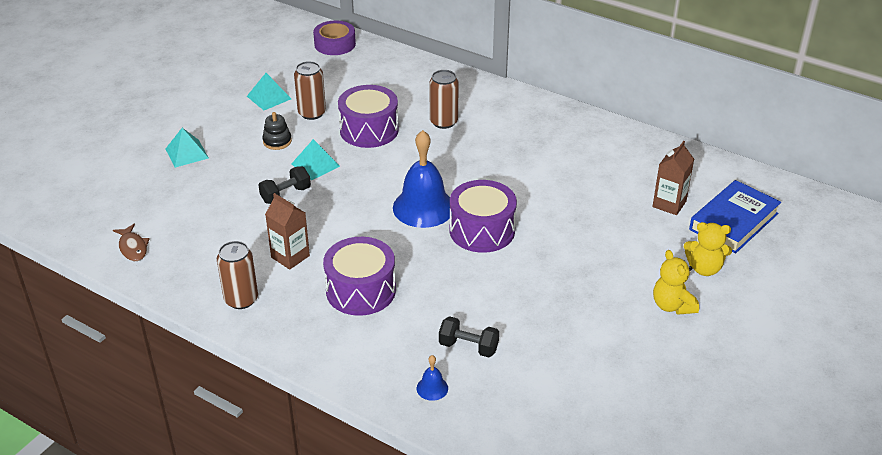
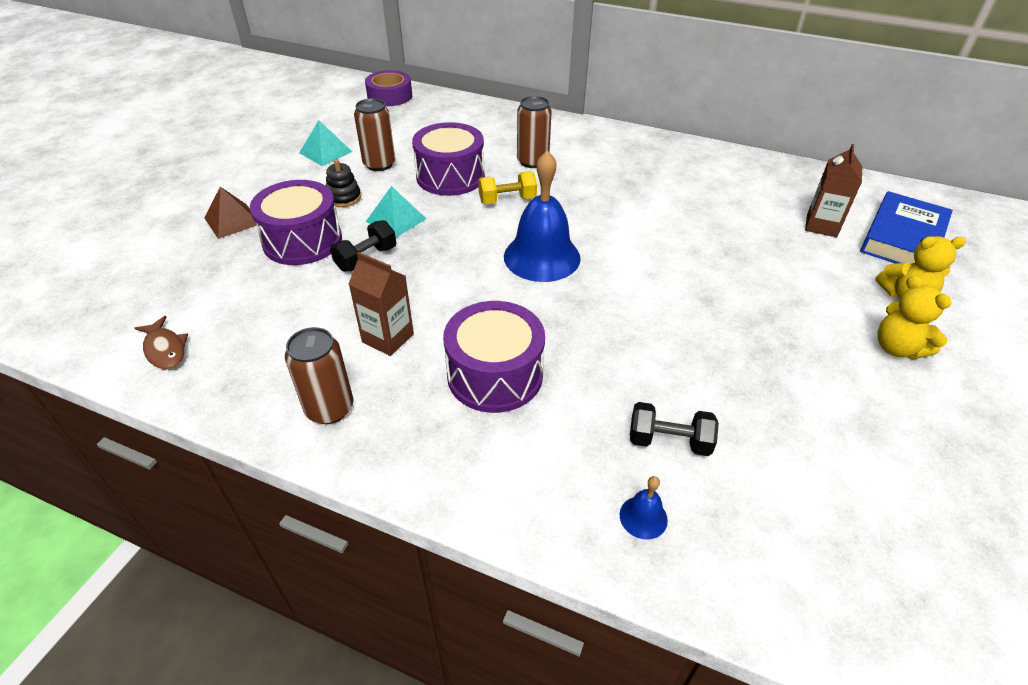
camera: 10 degrees left, 5 degrees up
turquoise pyramid [166,128,209,168] -> brown pyramid [204,187,257,239]
purple drum [450,180,517,253] -> purple drum moved to [250,180,342,265]
none -> yellow dumbbell [478,172,537,204]

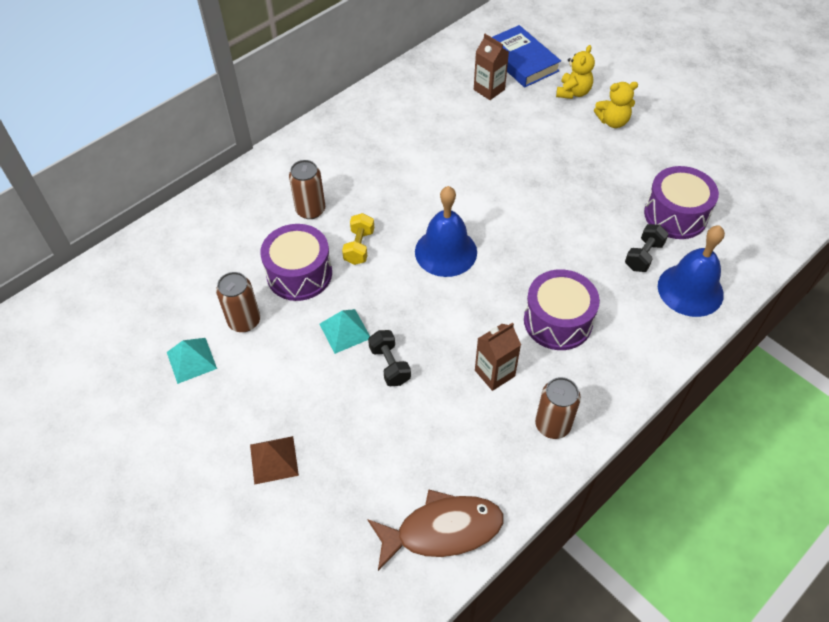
camera: 65 degrees left, 10 degrees up
brown fish [134,316,188,370] -> brown fish [367,489,504,571], size x1.92
purple drum [250,180,342,265] -> purple drum moved to [644,166,719,239]
black stacking toy [326,159,361,207] -> none
purple tape [365,70,412,106] -> none
blue bell [620,476,668,540] -> blue bell [658,226,725,317], size x2.34

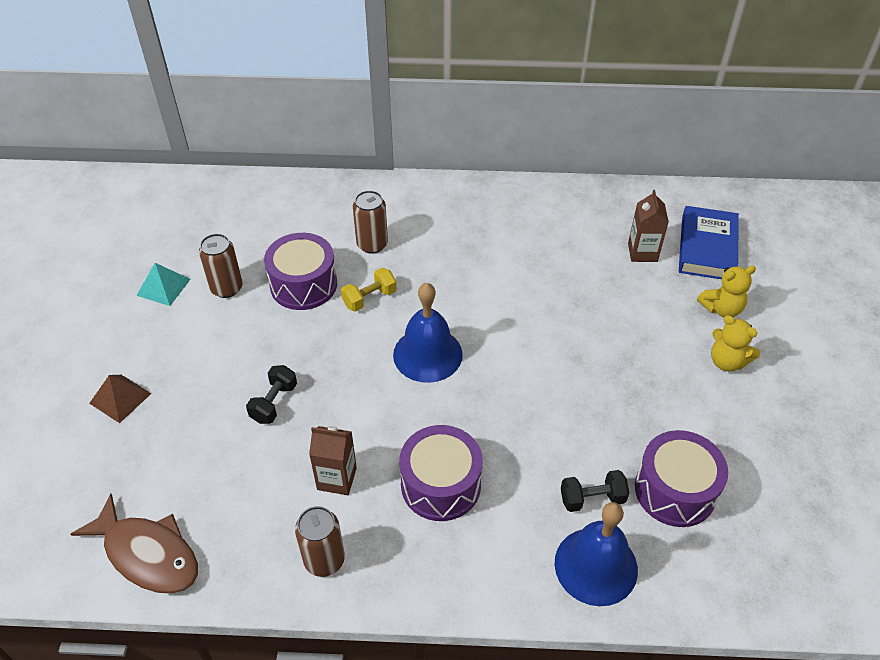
camera: 45 degrees right, 5 degrees down
turquoise pyramid [319,309,370,354] -> none

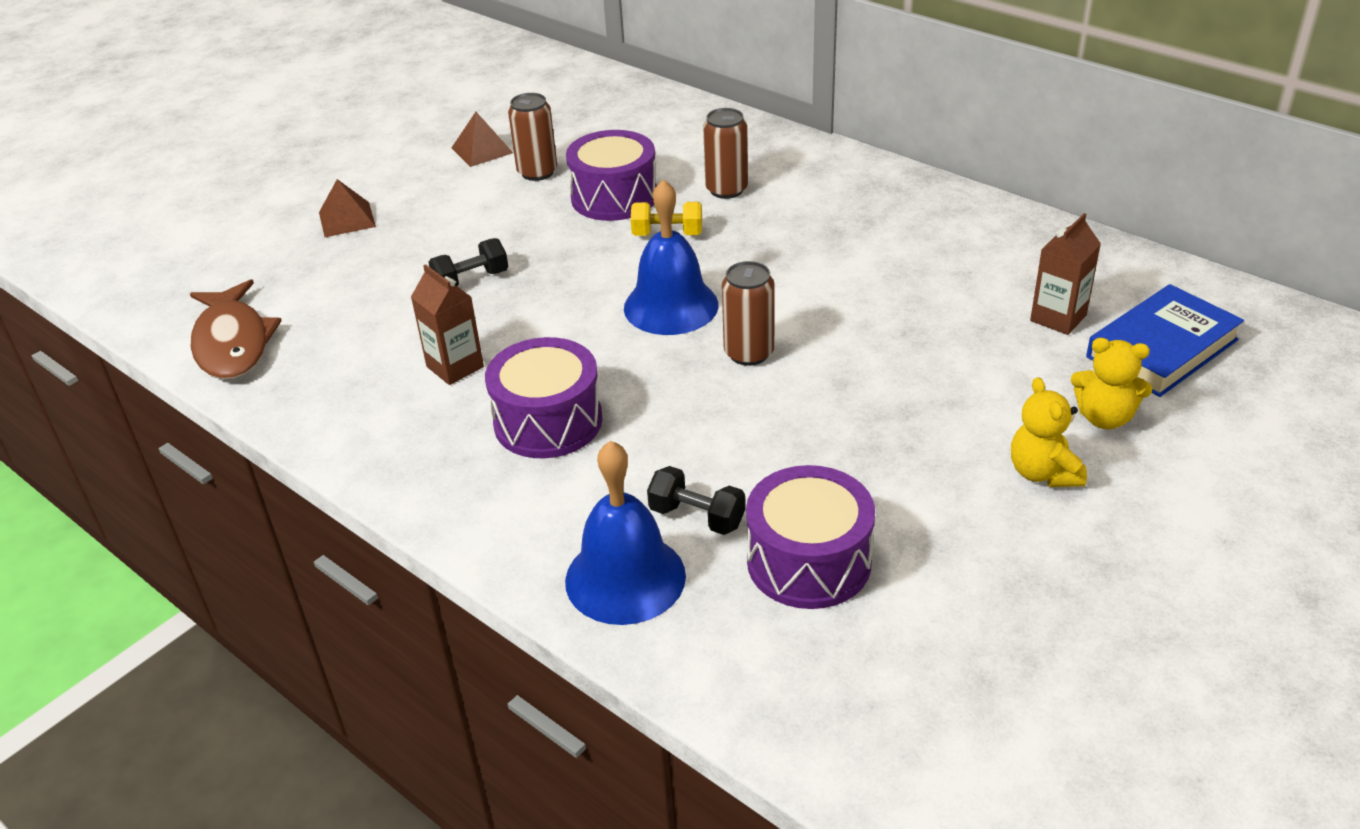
camera: 40 degrees right, 10 degrees down
turquoise pyramid [136,263,191,306] -> brown pyramid [452,112,513,167]
brown can [295,506,345,577] -> brown can moved to [722,261,774,366]

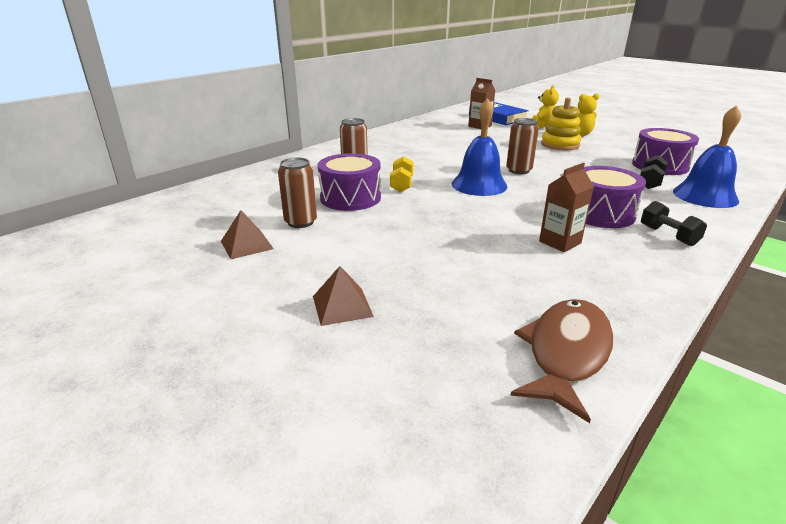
camera: 90 degrees left, 10 degrees down
brown fish [190,279,282,380] -> brown fish turned 45 degrees counterclockwise [510,299,613,423]
black dumbbell [428,238,508,287] -> black dumbbell moved to [641,201,707,246]
none -> yellow stacking toy [541,97,581,150]

